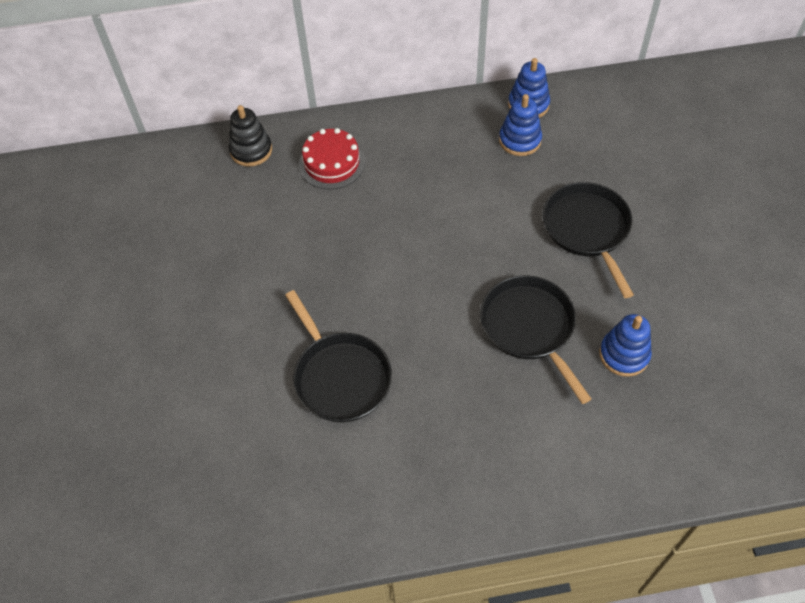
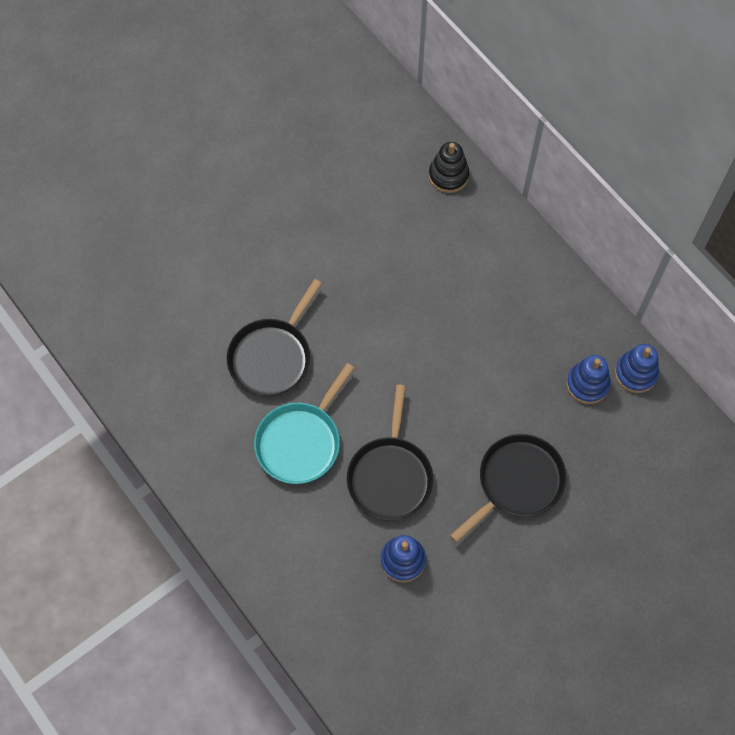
camera: 60 degrees right, 10 degrees up
red cake [299,128,365,189] -> none
black pan [480,275,592,404] -> black pan turned 150 degrees clockwise [347,384,433,520]
none -> turquoise pan [254,363,354,484]

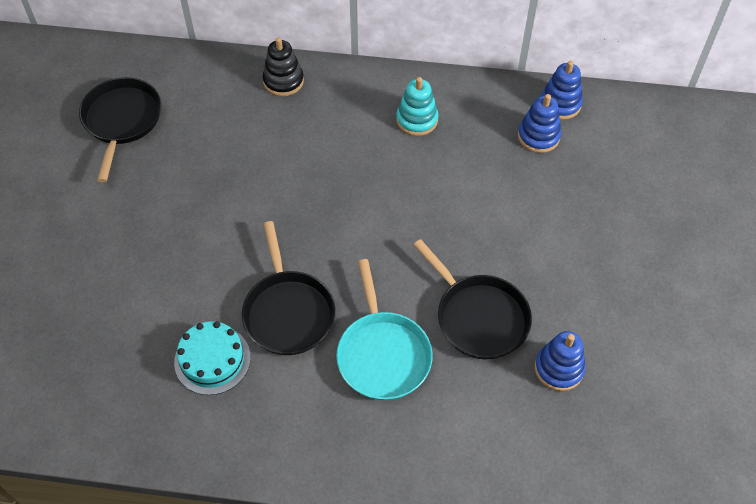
camera: 45 degrees left, 10 degrees down
black pan [450,434,566,543] -> black pan moved to [79,77,162,182]
none -> turquoise cake [174,321,251,395]
none -> turquoise stacking toy [396,77,439,136]

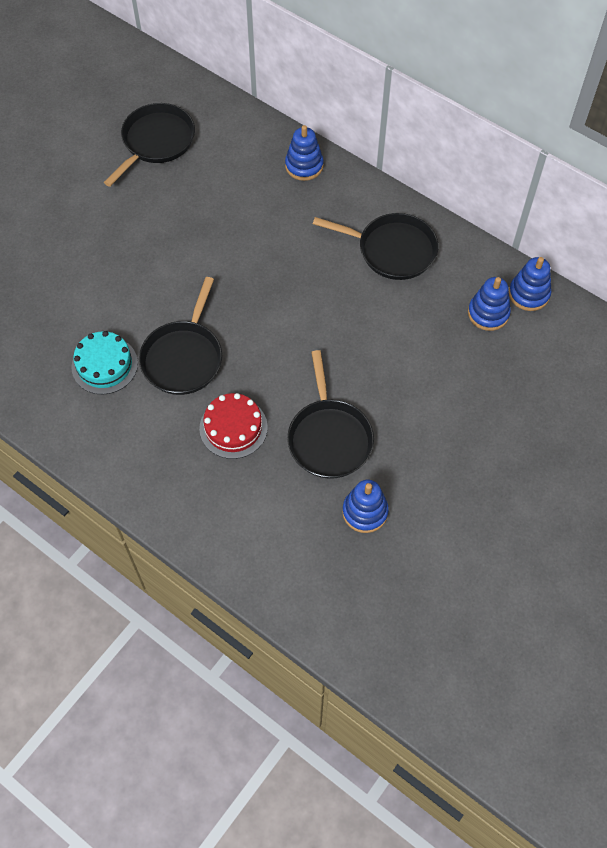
camera: 30 degrees right, 5 degrees up
black stacking toy [263,37,304,96] -> blue stacking toy [285,125,324,181]
turquoise pan [336,259,433,400] -> red cake [199,393,268,459]
turquoise stacking toy [396,77,439,136] -> black pan [313,213,439,280]

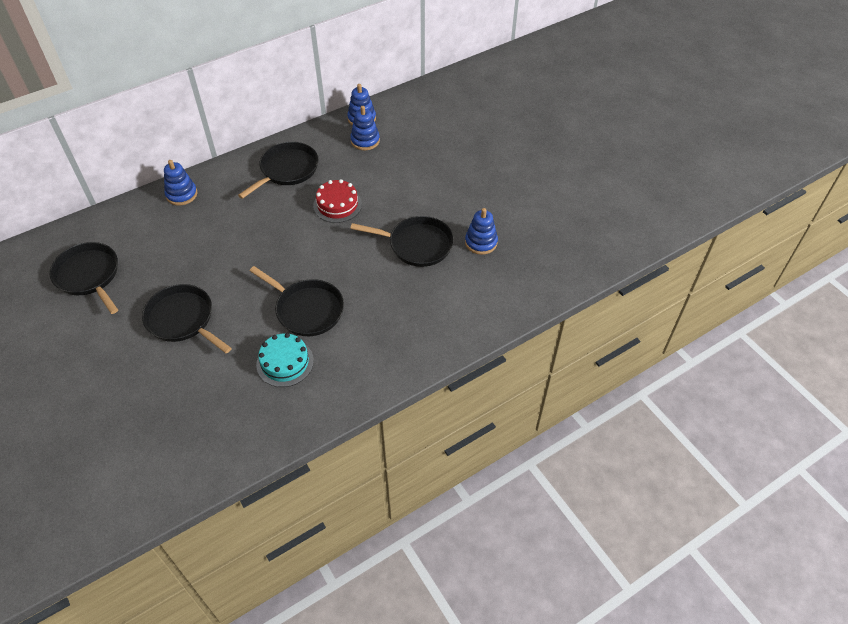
camera: 70 degrees left, 10 degrees down
red cake [199,393,268,459] -> red cake moved to [313,179,362,223]
none -> black pan [142,284,232,354]

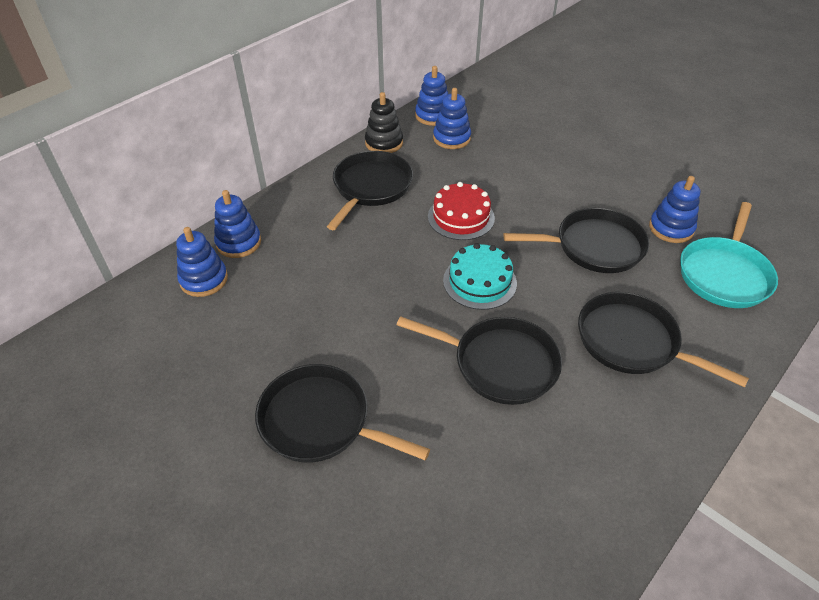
camera: 15 degrees left, 5 degrees down
black pan [50,242,118,314] -> black pan moved to [578,292,749,388]
turquoise cake [256,333,314,387] -> turquoise cake moved to [443,243,517,310]
none -> blue stacking toy [176,227,228,297]
none -> black stacking toy [365,92,403,153]
none -> turquoise pan [680,202,778,308]

